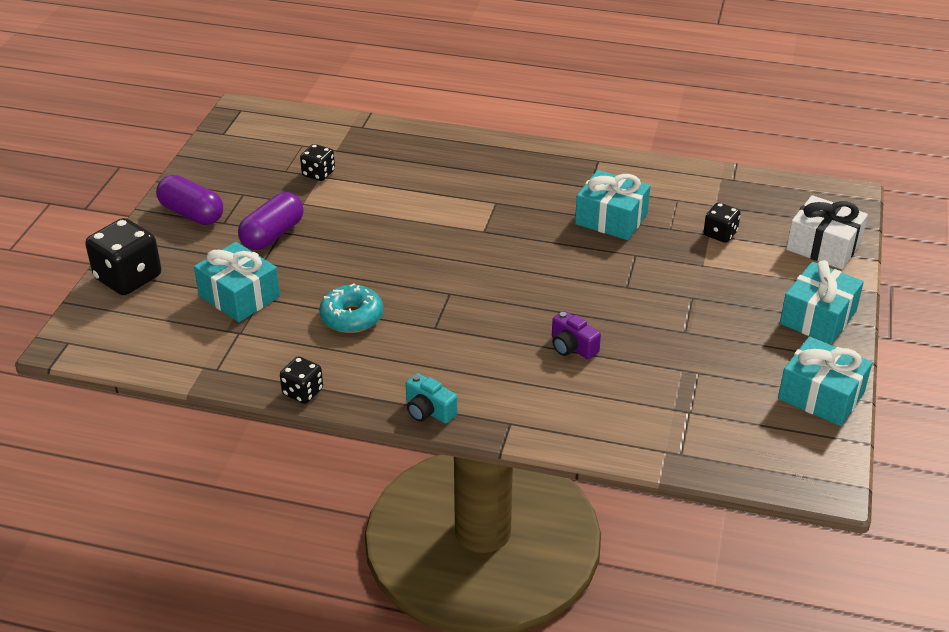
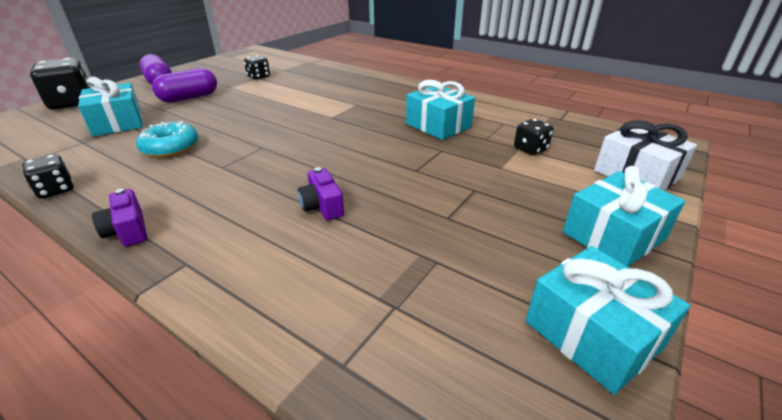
camera: 20 degrees right, 5 degrees down
turquoise camera [406,373,457,423] -> purple camera [92,189,147,247]

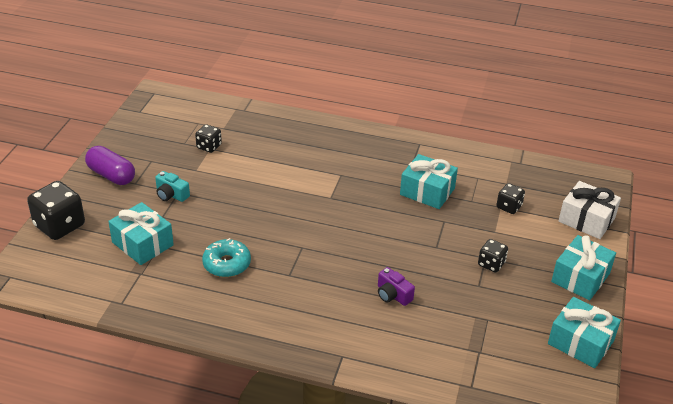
camera: 20 degrees left, 5 degrees up
black dice [22,154,74,199] -> black dice moved to [478,239,508,273]
purple camera [92,189,147,247] -> none
purple capsule [152,68,217,102] -> turquoise camera [155,171,190,202]

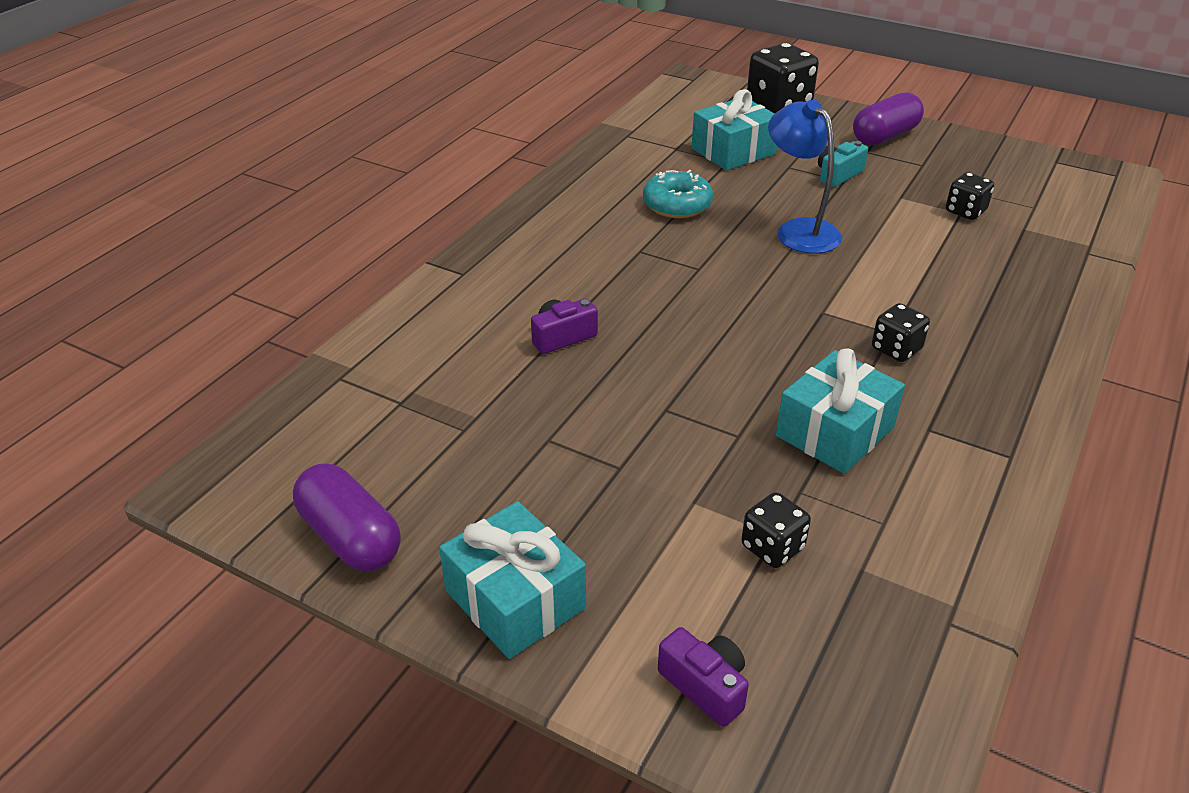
camera: 105 degrees right, 0 degrees up
black dice [478,239,508,273] -> black dice moved to [872,303,930,362]
turquoise gift [548,297,621,368] -> purple capsule [293,463,401,571]
white gift [558,181,621,239] -> purple camera [658,627,749,727]
none -> blue lamp [768,100,842,254]

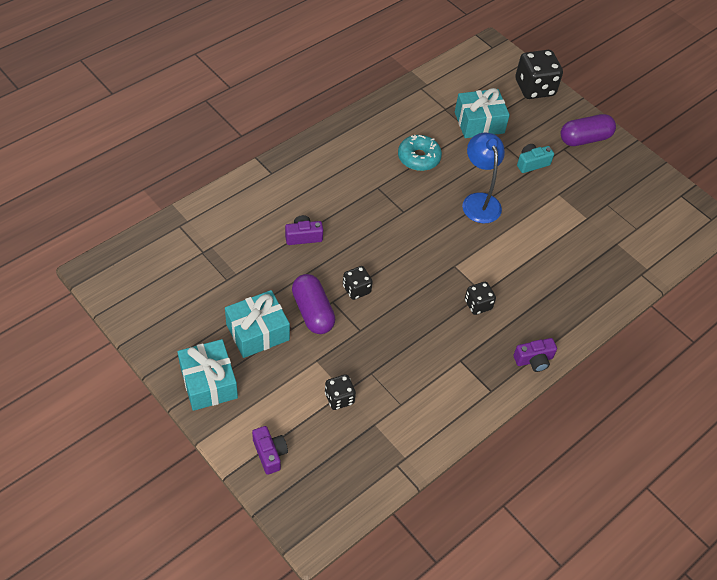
camera: 15 degrees right, 15 degrees up
purple capsule [293,463,401,571] -> purple capsule moved to [292,274,335,334]
turquoise gift [776,348,905,474] -> turquoise gift moved to [225,290,290,358]
black dice [946,172,994,220] -> black dice moved to [343,266,373,300]
none -> purple camera [513,338,557,372]

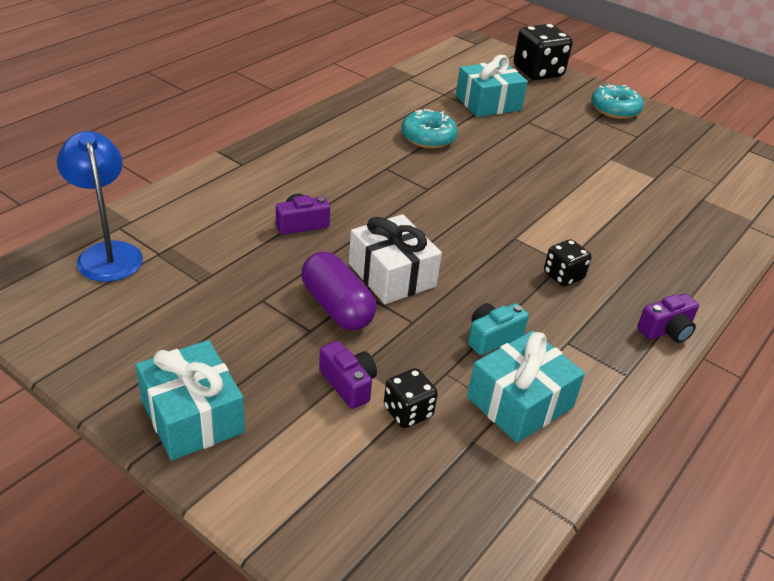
camera: 10 degrees left, 15 degrees down
turquoise gift [225,290,290,358] -> turquoise gift moved to [467,331,585,443]
purple camera [252,426,288,475] -> purple camera moved to [319,341,377,409]
black dice [343,266,373,300] -> white gift [349,214,442,304]
blue lamp [462,133,505,223] -> blue lamp moved to [57,131,143,282]
turquoise camera [517,144,554,173] -> turquoise camera moved to [468,303,529,355]
purple capsule [561,114,616,146] -> turquoise donut [591,84,644,119]

